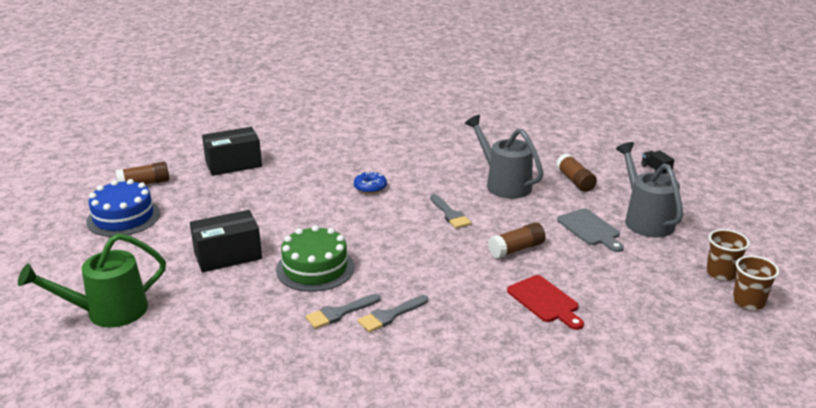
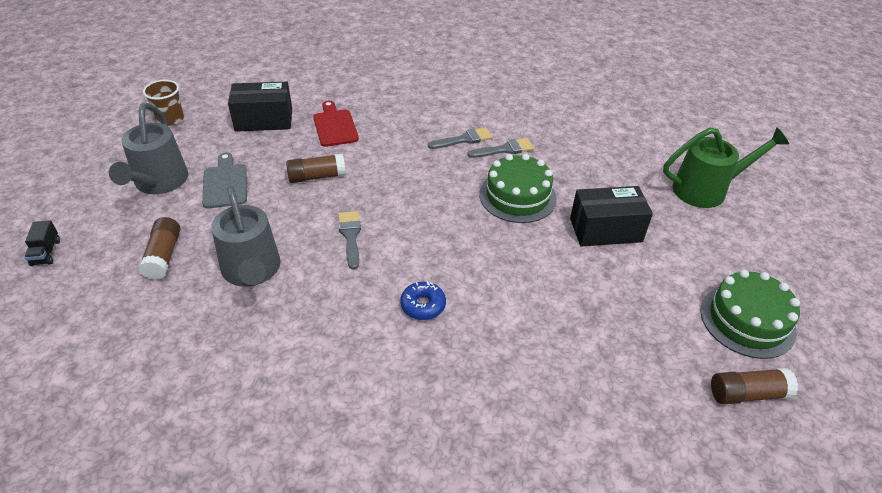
camera: 165 degrees left, 15 degrees up
blue cake [86,179,160,237] -> green cake [700,270,800,359]
black box [202,127,262,176] -> black box moved to [228,82,292,132]
brown cup [733,256,779,310] -> none

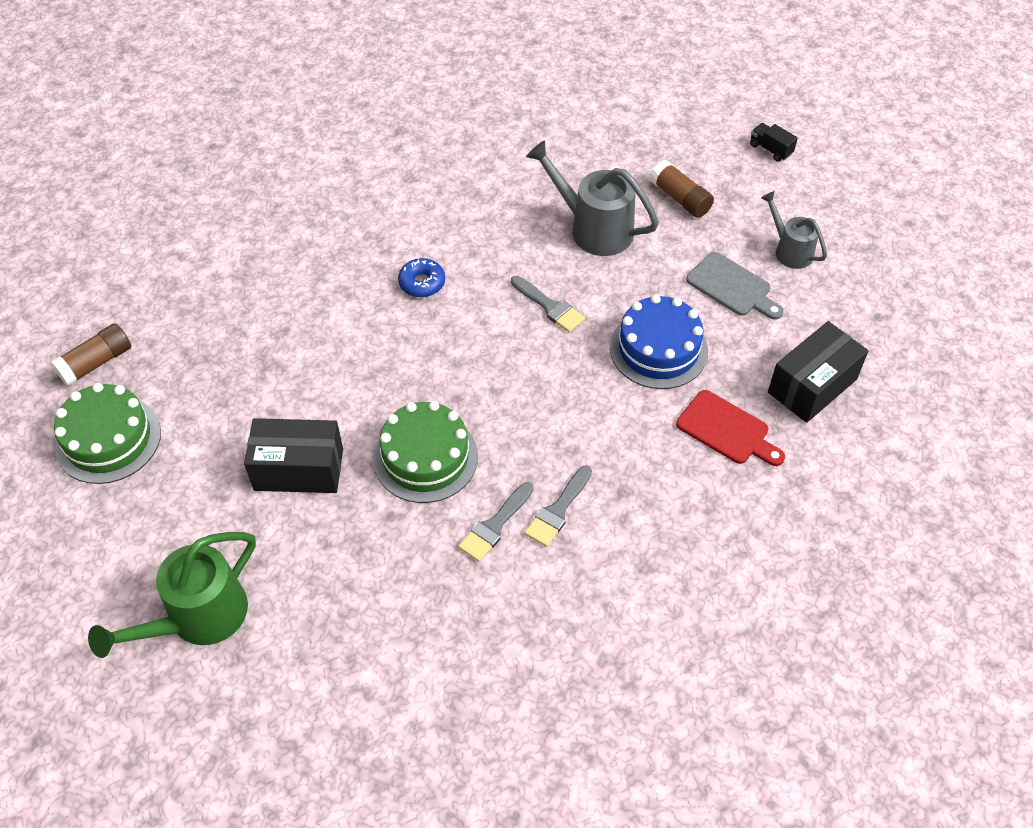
camera: 145 degrees right, 10 degrees up
grey watering can [109,103,188,194] -> grey watering can [761,191,827,269], size x0.60
brown cup [143,80,184,126] -> none
brown glue stick [286,154,346,183] -> blue cake [610,295,708,389]
black box [570,186,653,247] -> black box turned 45 degrees clockwise [244,418,343,493]

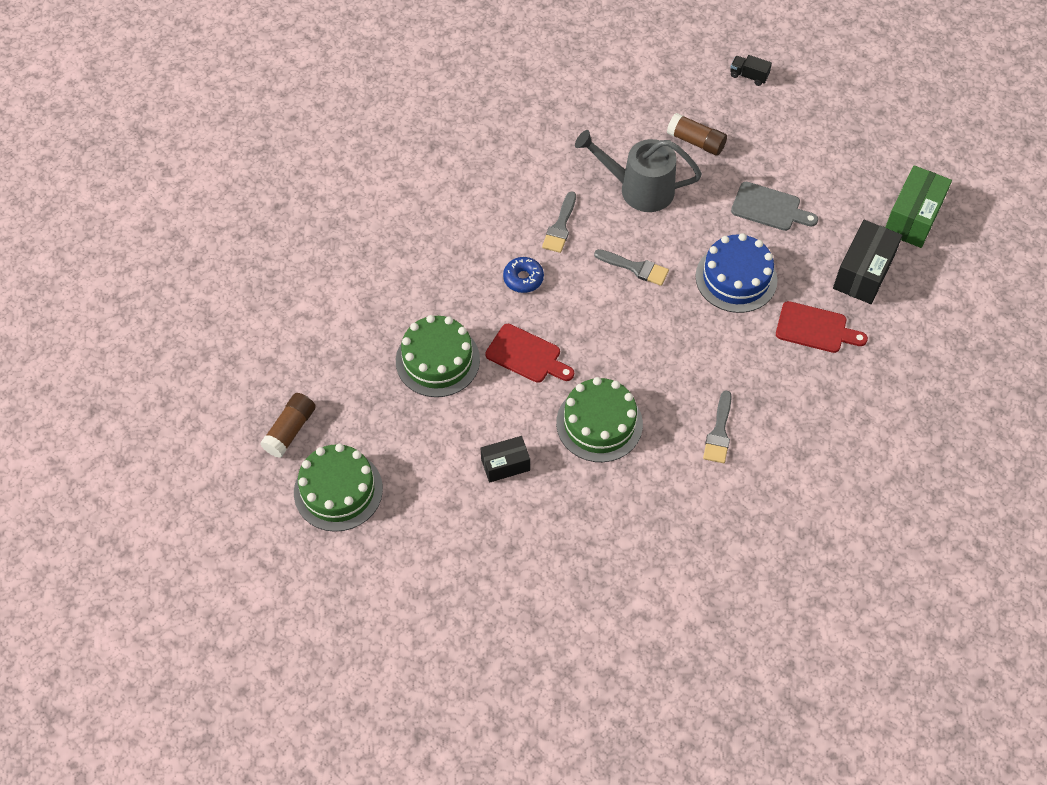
camera: 20 degrees left, 5 degrees up
green watering can [88,532,256,658] -> none
black box [244,418,343,493] -> black box [481,436,530,483], size x0.62
grey brush [458,482,533,562] -> grey brush moved to [542,191,576,253]
grey watering can [761,191,827,269] -> none
none -> green cake [396,315,480,397]
none -> red cutting board [485,324,574,383]
none -> green box [885,165,952,248]

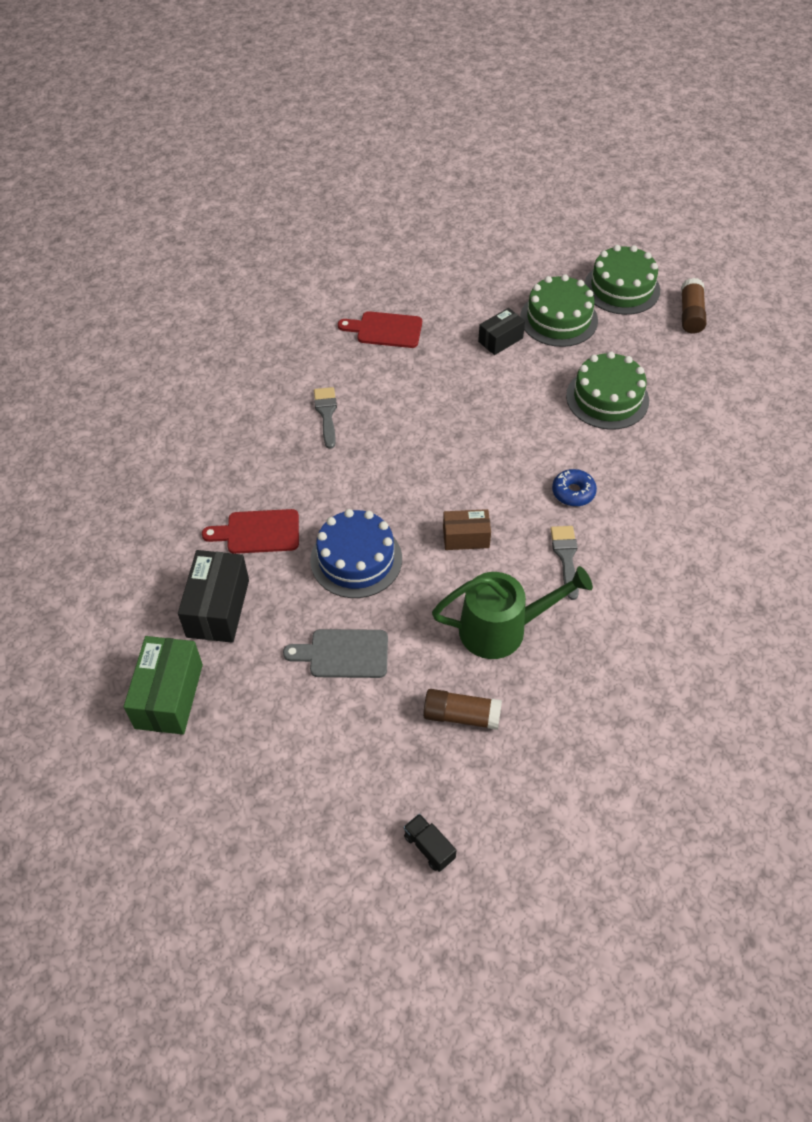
camera: 160 degrees right, 5 degrees down
red cutting board [485,324,574,383] -> red cutting board moved to [338,311,422,348]
green cake [556,377,643,462] -> green cake moved to [520,274,598,347]
grey watering can [575,130,702,212] -> green watering can [432,566,593,659]
grey brush [594,249,669,286] -> brown box [443,509,491,550]
black truck [730,55,772,86] -> black truck turned 135 degrees counterclockwise [404,814,457,872]

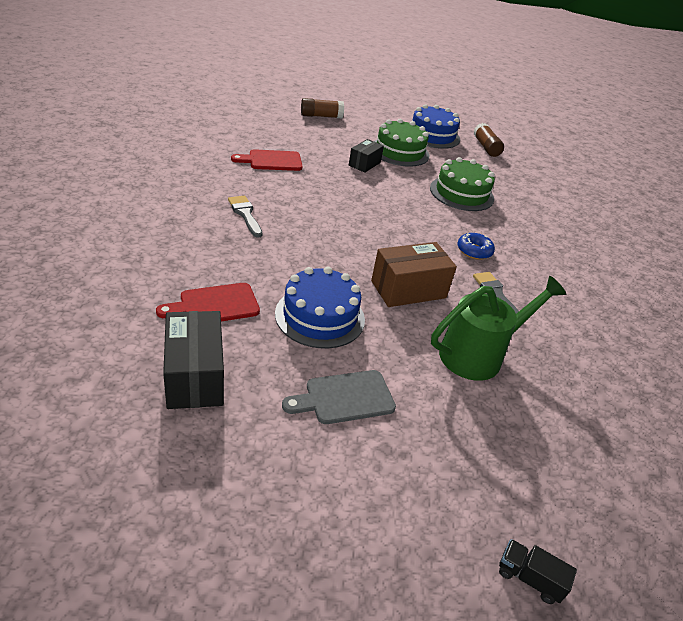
camera: 25 degrees left, 15 degrees down
green box [124,636,203,734] -> none
brown glue stick [423,689,502,730] -> brown glue stick moved to [301,98,344,118]
brown box [443,509,491,550] -> brown box [371,242,457,307], size x1.61
green cake [584,245,660,315] -> blue cake [412,104,460,149]

